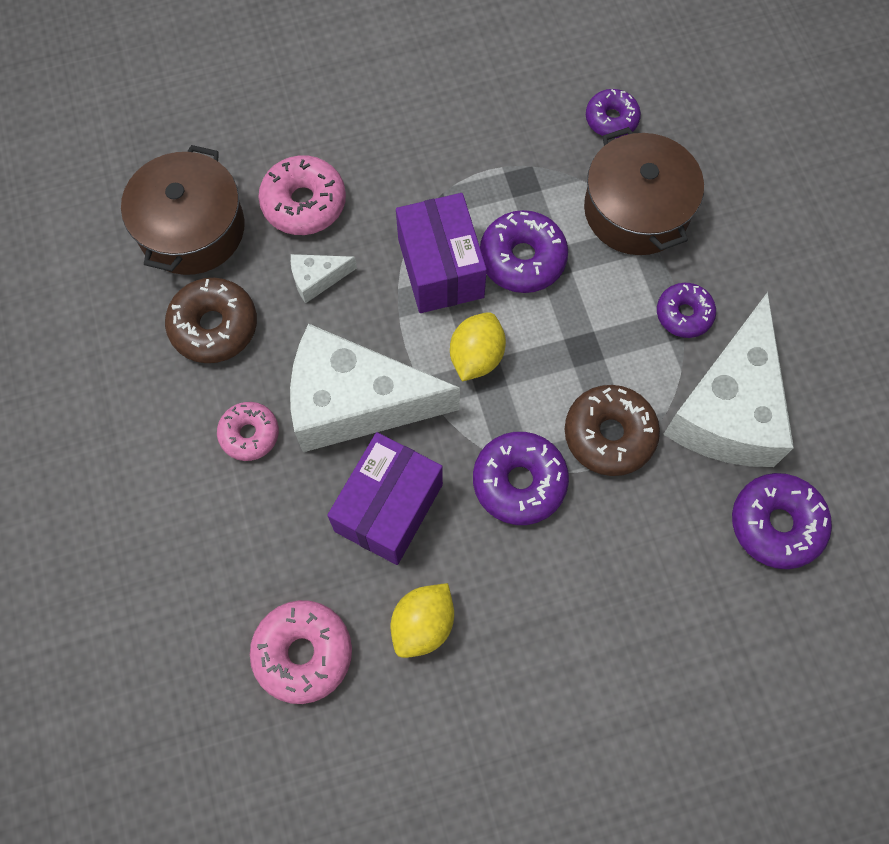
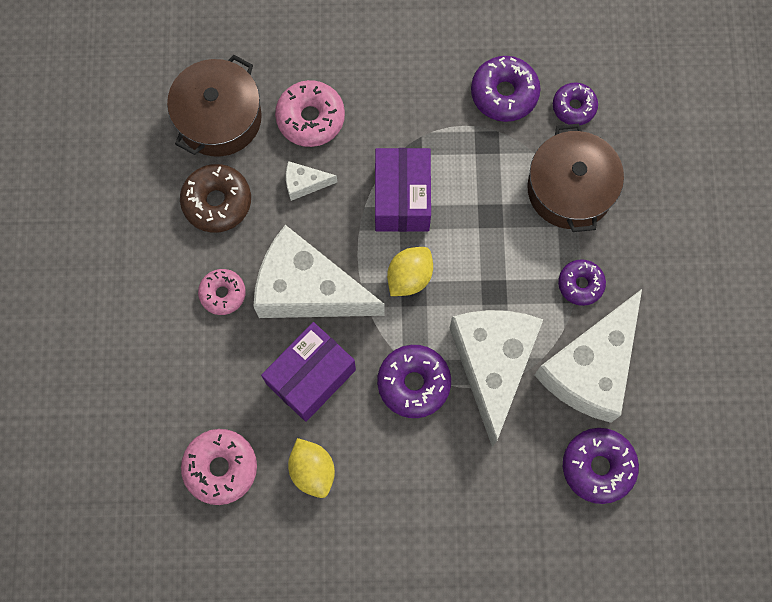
camera: 15 degrees right, 5 degrees up
yellow lemon [391,583,454,658] -> yellow lemon turned 75 degrees counterclockwise [288,438,335,498]
purple donut [480,210,568,293] -> purple donut moved to [471,56,540,122]
brown donut [565,385,660,476] -> white cheese [450,310,543,447]

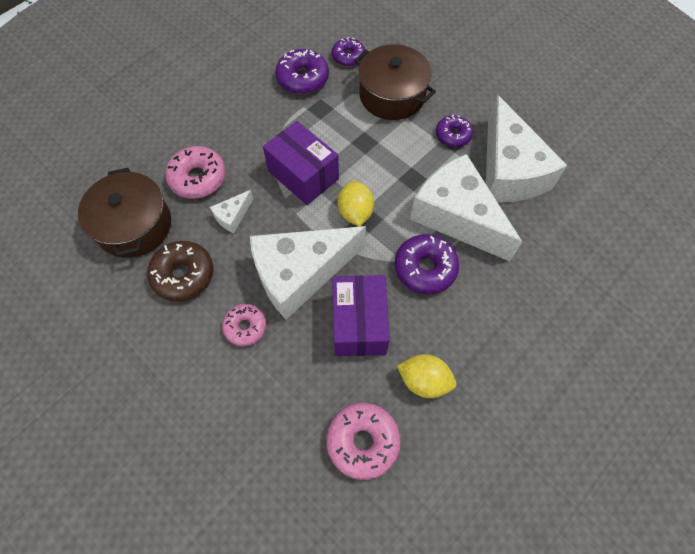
camera: 45 degrees left, 10 degrees down
purple donut [563,428,639,504] -> none

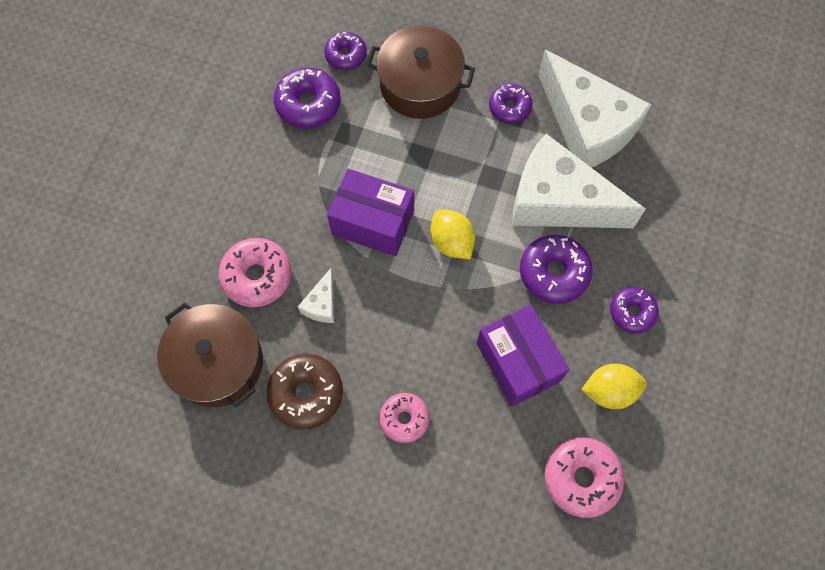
camera: 25 degrees left, 5 degrees up
white cheese [250,226,366,320] -> none
none -> purple donut [610,287,659,333]

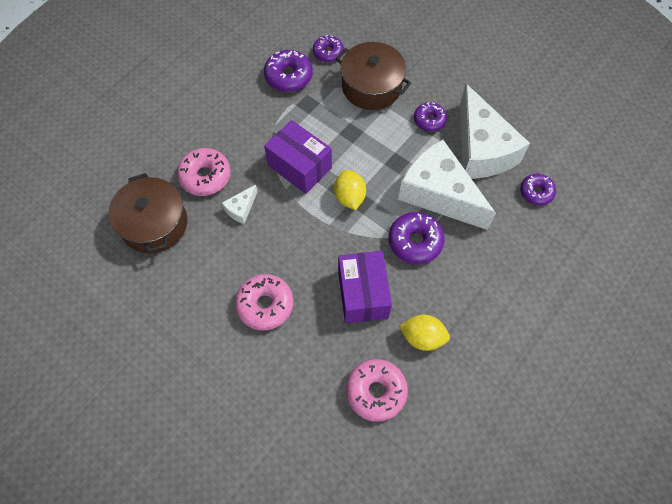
camera: 20 degrees right, 5 degrees down
brown donut [266,354,343,430] -> none
pink donut [380,393,430,443] -> pink donut [235,274,293,330], size x1.53
purple donut [610,287,659,333] -> purple donut moved to [520,174,556,206]

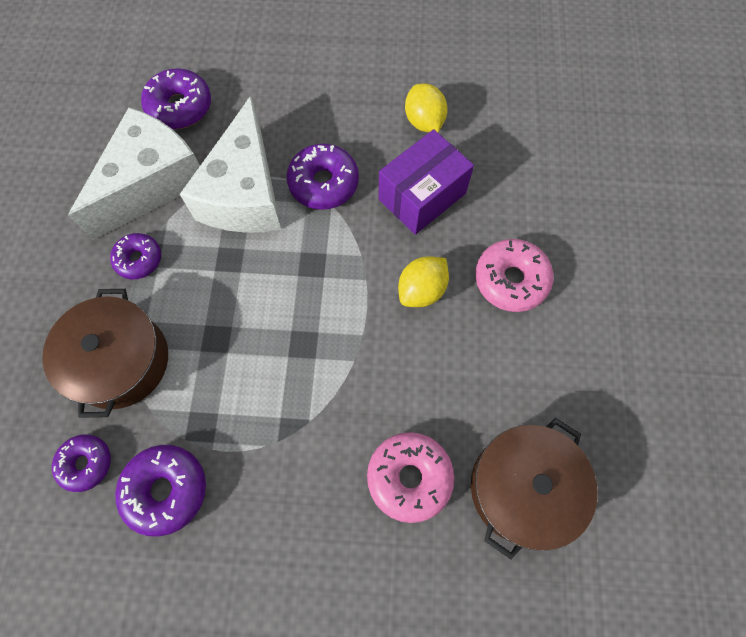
camera: 125 degrees left, 5 degrees up
white cheese [222,185,258,224] -> none
purple box [264,120,332,194] -> none
yellow lemon [334,170,366,210] -> yellow lemon moved to [398,256,449,307]
pink donut [346,359,408,422] -> none
purple donut [520,174,556,206] -> purple donut [141,68,211,129], size x1.53

